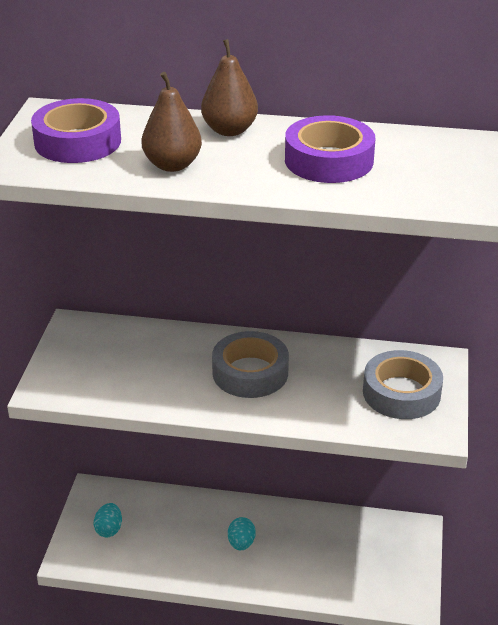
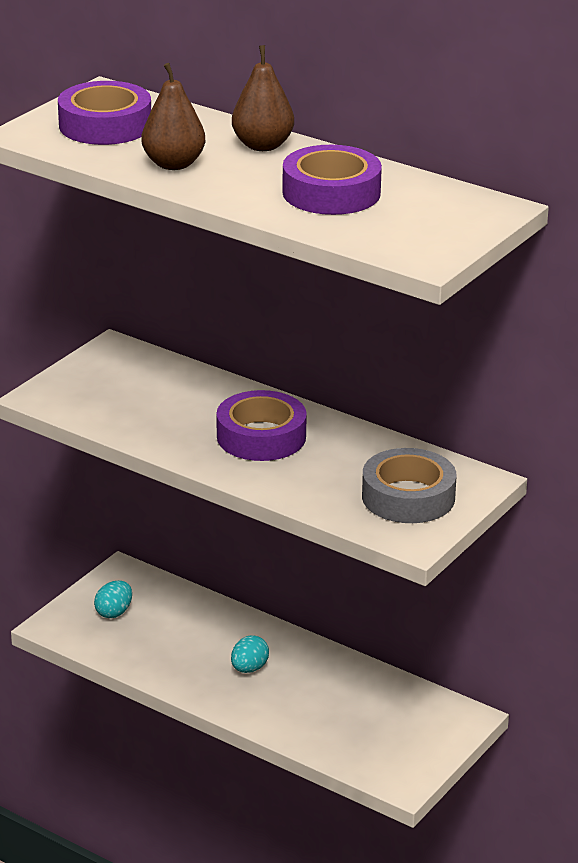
camera: 25 degrees right, 5 degrees down
grey tape [212,331,289,398] -> purple tape [216,390,307,461]

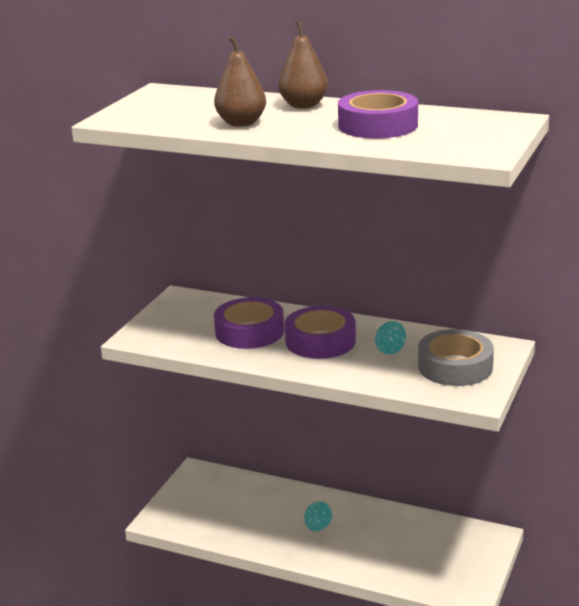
camera: 10 degrees left, 5 degrees down
purple tape [58,81,151,145] -> purple tape moved to [214,297,284,349]
turquoise egg [94,581,132,618] -> turquoise egg moved to [375,321,406,354]

